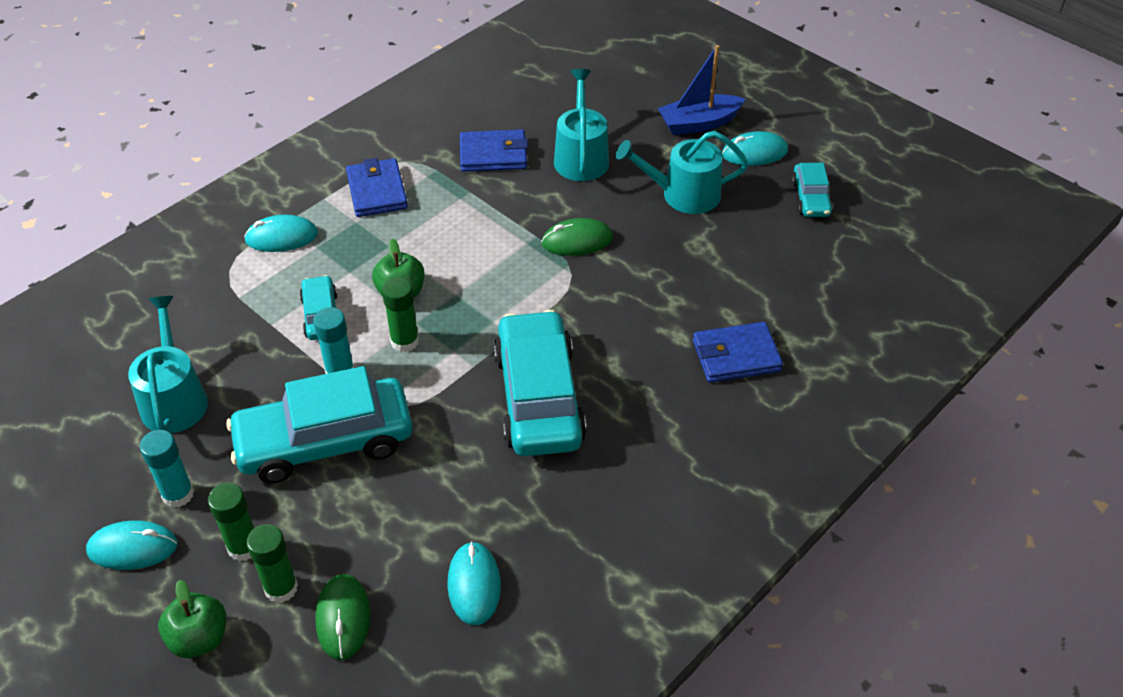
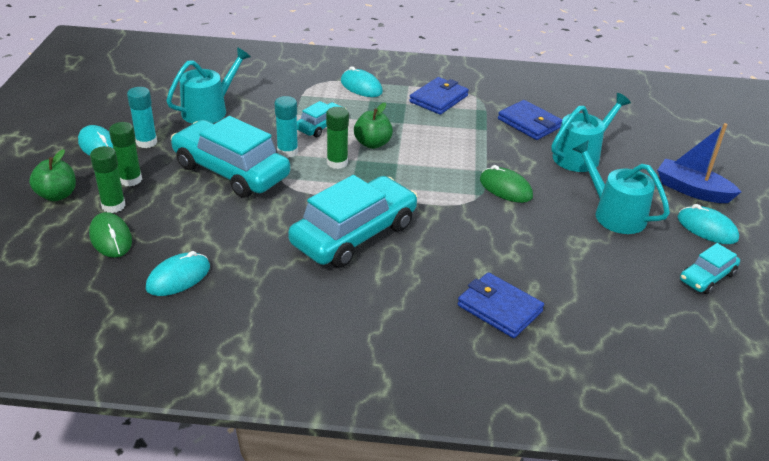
camera: 50 degrees right, 10 degrees down
green mouse [315,574,370,660] -> green mouse turned 75 degrees counterclockwise [89,212,132,258]

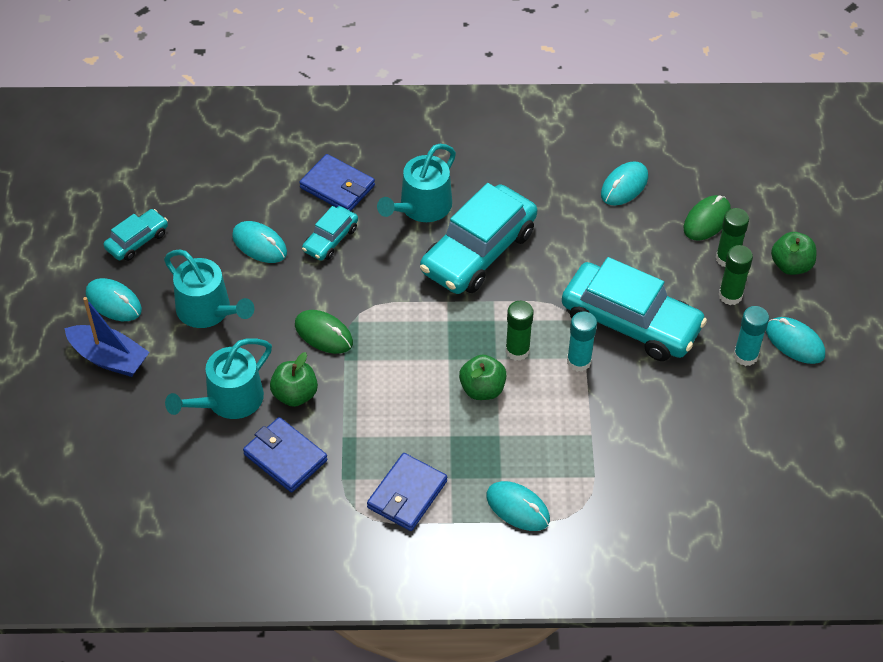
camera: 175 degrees right, 15 degrees up
green mouse [89,212,132,258] -> green mouse turned 75 degrees clockwise [684,195,731,241]
turquoise watering can [166,47,251,124] -> turquoise watering can moved to [377,144,456,222]
turquoise car [297,101,346,137] -> turquoise car moved to [302,206,358,261]
none -> turquoise mouse [232,221,287,263]
none -> green apple [270,352,318,407]

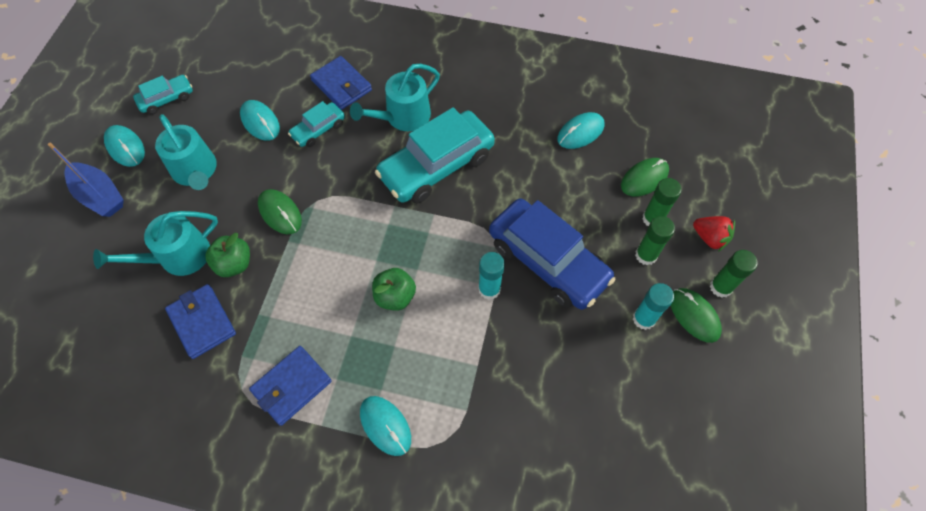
camera: 15 degrees right, 10 degrees up
green glue stick [506,301,534,361] -> green glue stick moved to [710,250,758,298]
turquoise car [562,257,707,361] -> blue car [489,198,615,310]
turquoise mouse [766,317,825,364] -> green mouse [671,288,722,343]
green apple [771,232,816,275] -> red strawberry [693,216,735,252]

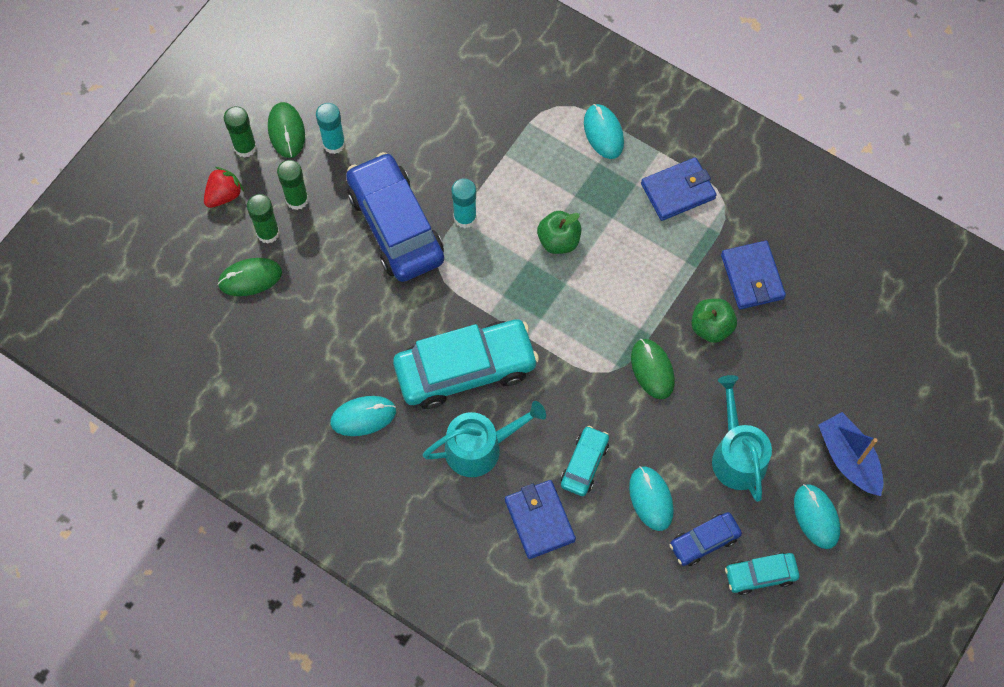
camera: 160 degrees left, 5 degrees up
turquoise watering can [93,211,218,276] -> none
turquoise car [288,101,345,147] -> turquoise car turned 45 degrees counterclockwise [561,426,609,496]
turquoise mouse [557,112,605,149] -> turquoise mouse moved to [330,396,396,436]
red strawberry [693,216,735,252] -> red strawberry turned 75 degrees clockwise [204,167,244,208]
none -> blue car [670,512,742,566]

